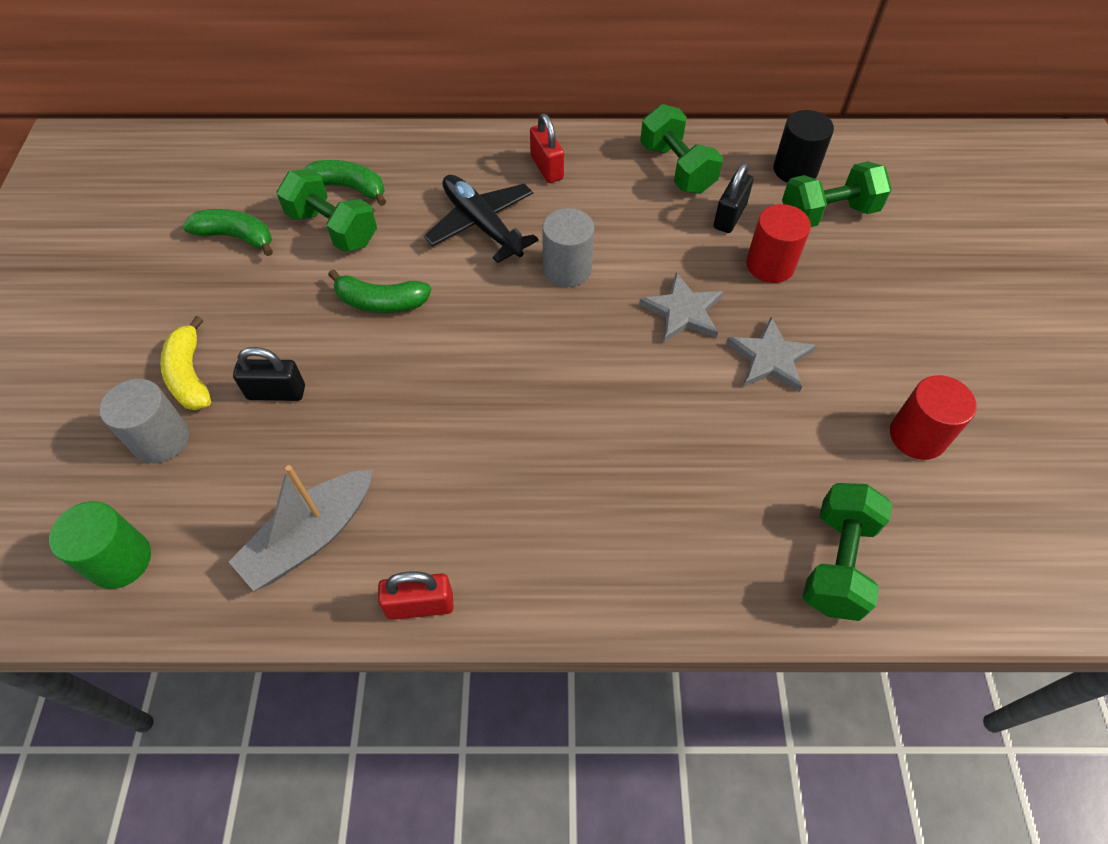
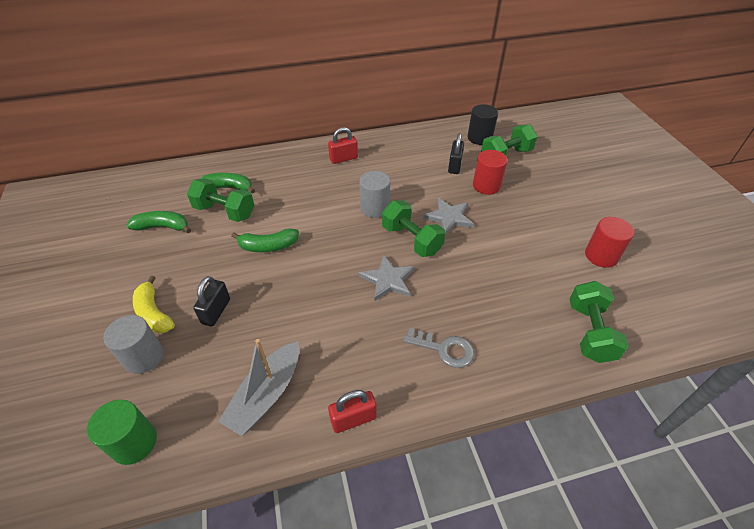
camera: 15 degrees left, 10 degrees down
black padlock [233,347,305,401] -> black padlock turned 60 degrees counterclockwise [193,276,230,327]
black plane [424,175,539,263] -> none
red padlock [530,114,564,183] -> red padlock turned 75 degrees counterclockwise [328,127,358,164]
green dumbbell [640,104,723,194] -> green dumbbell moved to [382,200,446,257]
grey star [726,317,817,392] -> grey star moved to [359,255,415,301]
none -> grey key [404,328,474,368]

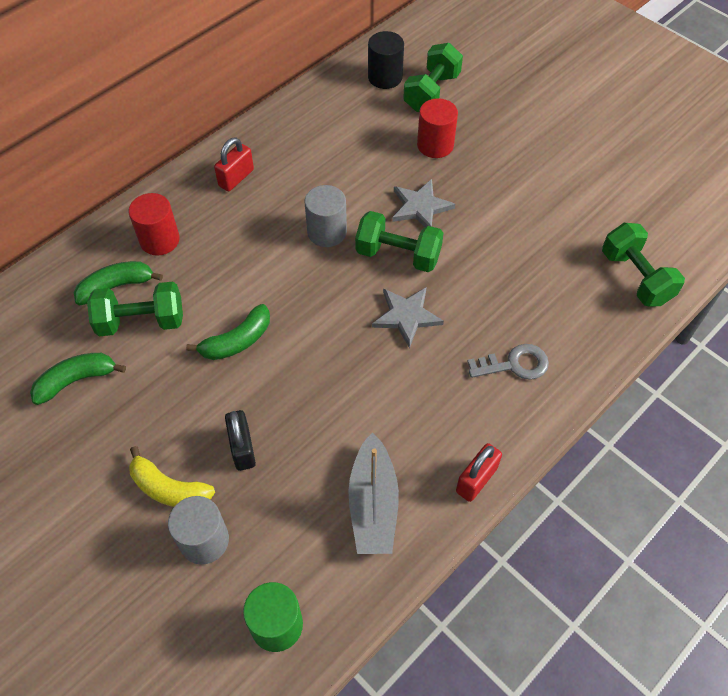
camera: 30 degrees left, 10 degrees up
black padlock [448,133,464,174] -> none
red cylinder [585,217,634,268] -> red cylinder moved to [129,193,180,256]

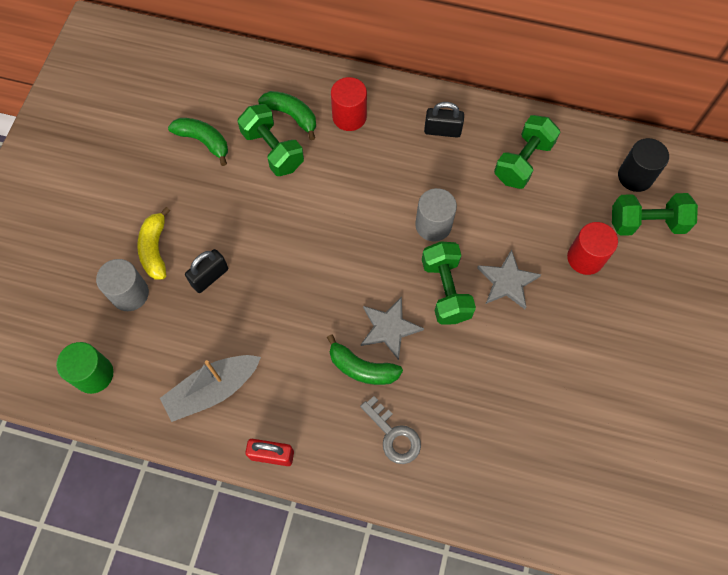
camera: 60 degrees right, 10 degrees up
green banana [186,304,270,360] -> green banana moved to [327,334,403,385]
red padlock [214,137,254,191] -> black padlock [424,102,464,138]
green dumbbell [602,223,685,307] -> green dumbbell moved to [494,115,560,189]

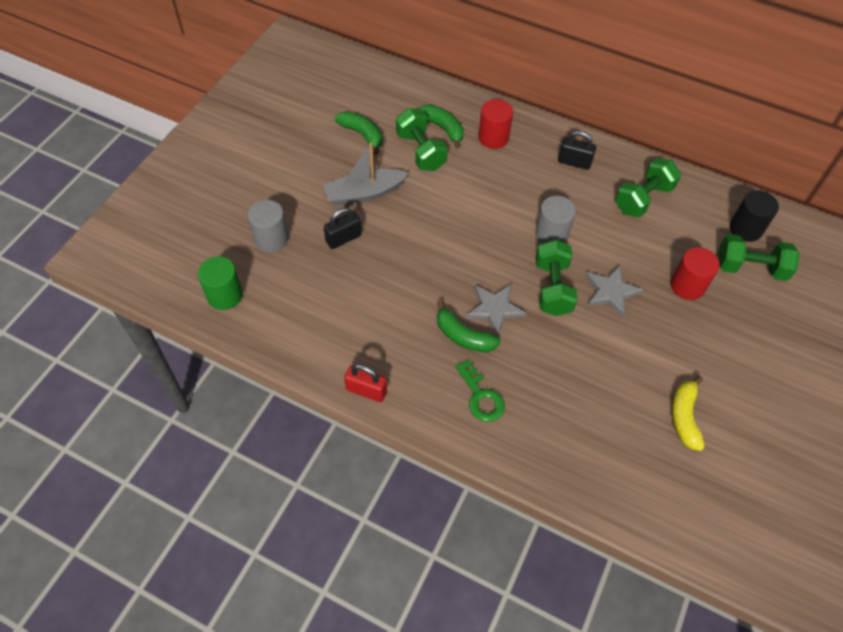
camera: 10 degrees right, 10 degrees down
yellow banana [137,207,170,280] -> yellow banana moved to [672,376,704,451]
grey boat [160,355,261,422] -> grey boat moved to [323,143,408,206]
grey key [360,396,421,464] -> green key [455,360,505,422]

